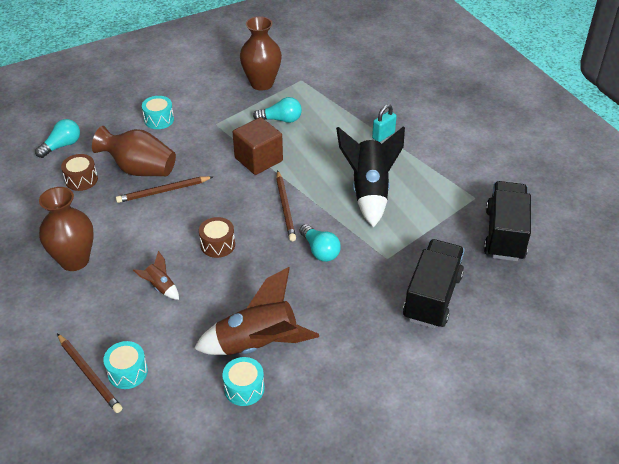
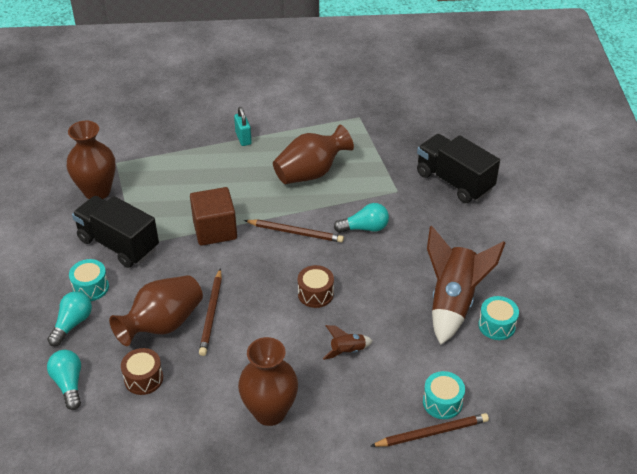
camera: 65 degrees left, 0 degrees up
turquoise light bulb [253,97,302,123] -> turquoise light bulb moved to [47,291,92,346]
black rocket [336,126,405,227] -> brown vase [273,125,354,184]
black truck [484,181,531,261] -> black truck moved to [72,196,159,268]

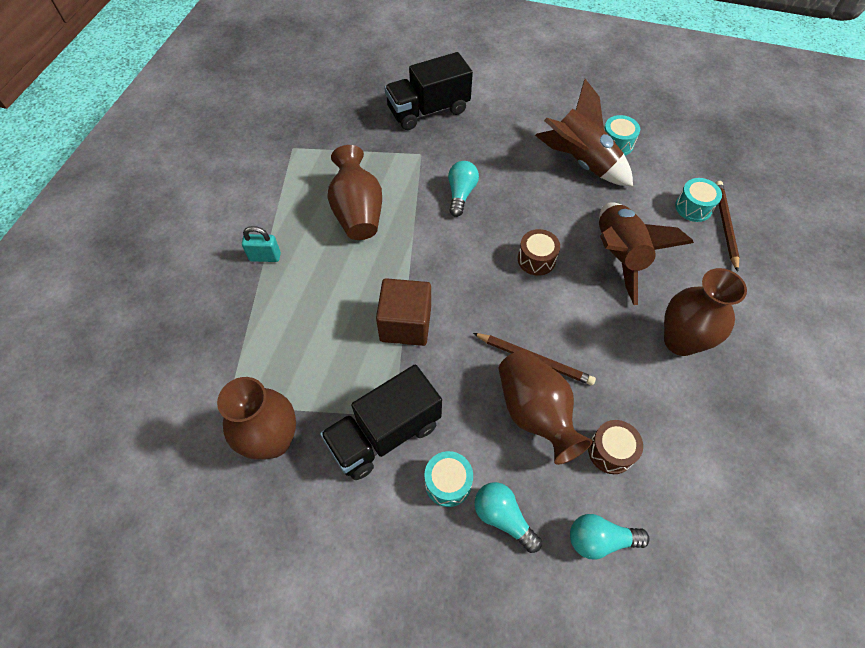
camera: 70 degrees left, 15 degrees up
brown pencil [244,220,344,243] -> none
brown rocket [323,325,373,360] -> brown rocket [599,202,694,305], size x2.21

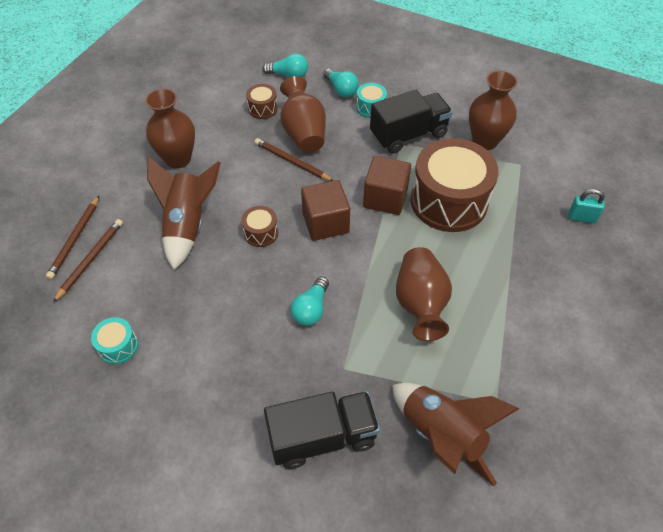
camera: 170 degrees left, 5 degrees down
turquoise padlock [242,226,281,262] -> turquoise padlock moved to [569,189,605,223]
brown rocket [535,79,633,186] -> brown rocket moved to [392,383,519,486]
turquoise drum [675,178,722,222] -> brown pencil [53,219,123,303]
none -> brown cube [301,180,350,241]
none -> brown drum [411,138,499,232]

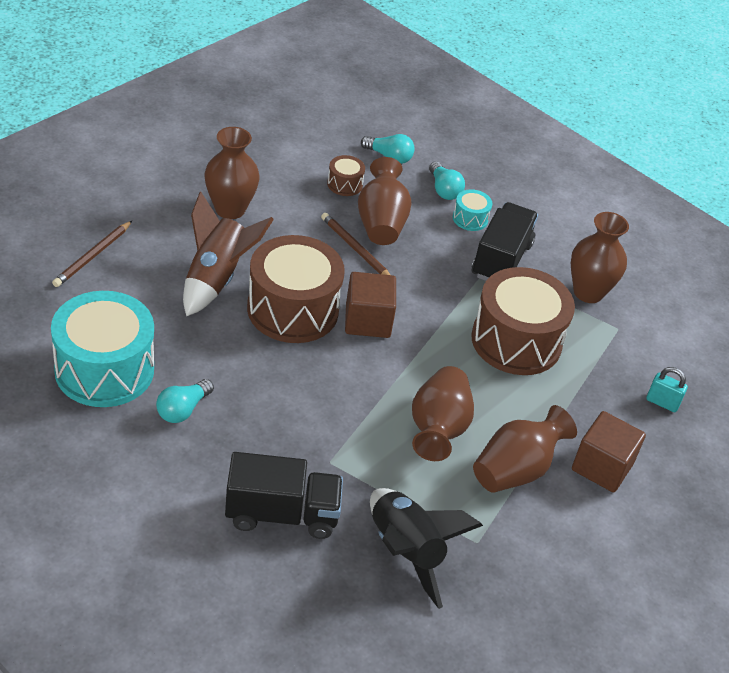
camera: 10 degrees right, 10 degrees down
brown pencil [53,219,123,303] -> none
turquoise drum [91,317,138,364] -> turquoise drum [51,291,154,407], size x2.31
brown drum [241,206,278,247] -> brown drum [247,235,345,343], size x2.31
turquoise light bulb [291,276,329,326] -> turquoise light bulb moved to [156,379,214,423]
brown cube [363,156,411,215] -> brown cube moved to [572,411,646,492]
black truck [370,90,452,154] -> black truck turned 60 degrees counterclockwise [472,202,538,281]
brown rocket [392,383,519,486] -> black rocket [370,488,483,609]
none -> brown vase [473,405,577,493]

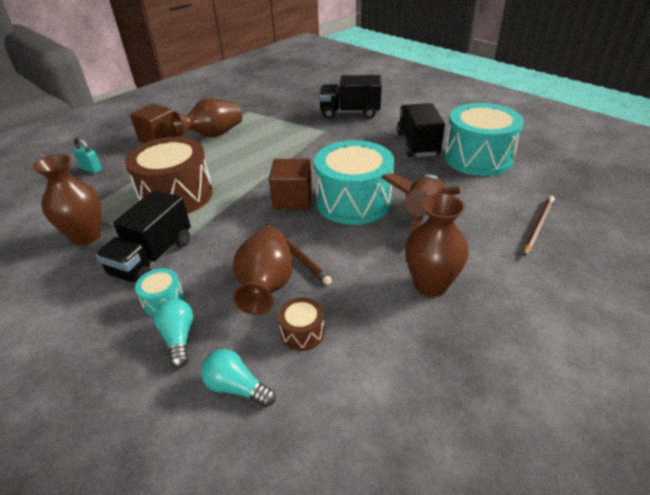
camera: 170 degrees left, 5 degrees down
turquoise light bulb [156,379,214,423] -> black truck [397,103,445,157]
brown drum [247,235,345,343] -> turquoise drum [314,140,394,225]
black rocket [370,488,483,609] -> none
brown vase [412,366,474,461] -> none

